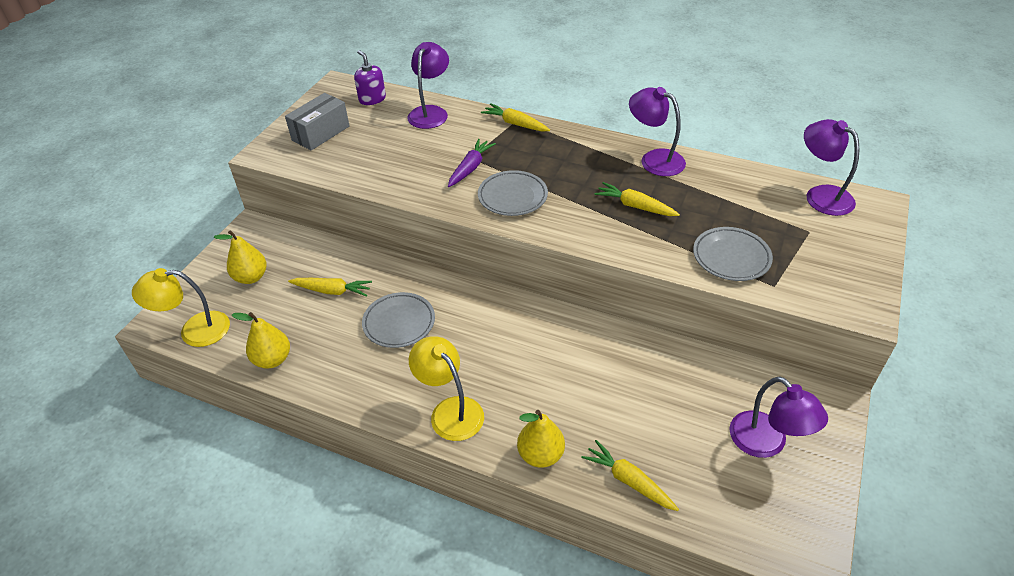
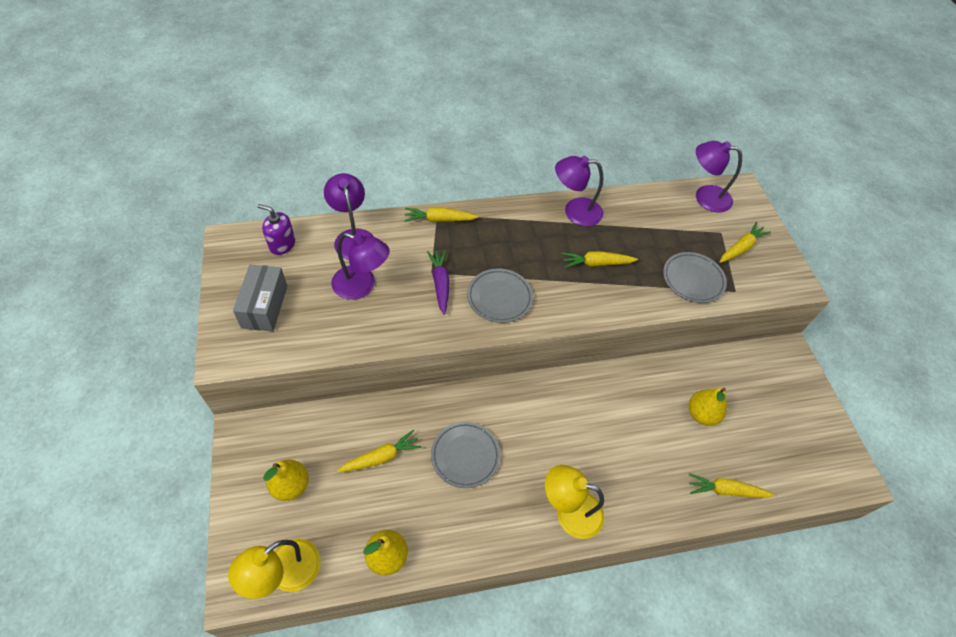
camera: 40 degrees left, 10 degrees up
yellow pear [517,410,565,468] -> yellow pear moved to [689,388,727,426]
purple lamp [729,376,828,458] -> purple lamp moved to [331,233,390,300]
none -> yellow carrot [720,222,771,263]

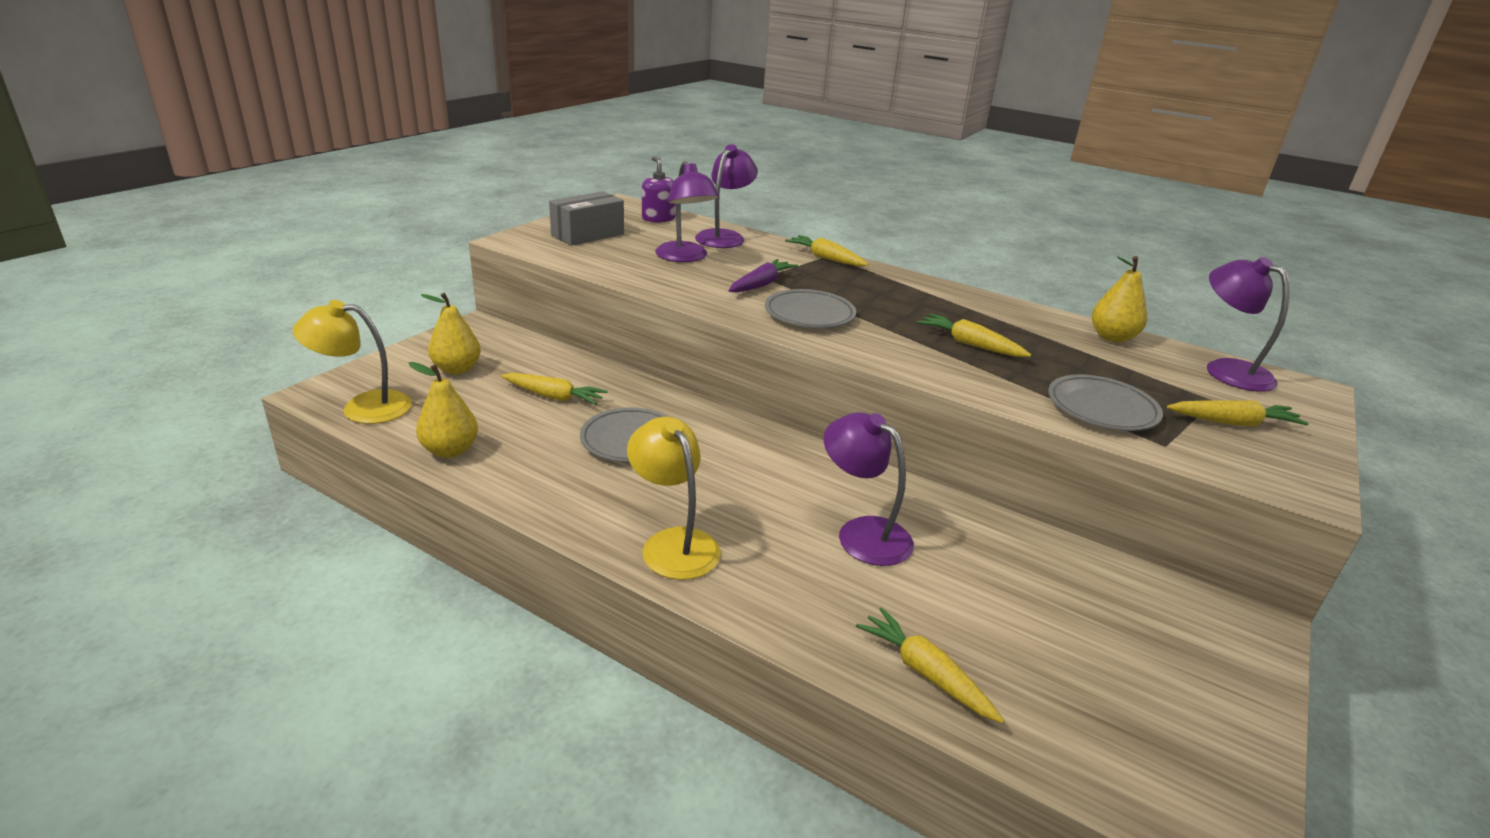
camera: 45 degrees right, 25 degrees down
purple lamp [555,156,604,226] -> purple lamp moved to [824,412,914,566]
yellow pear [689,388,727,426] -> yellow pear moved to [1092,256,1147,343]

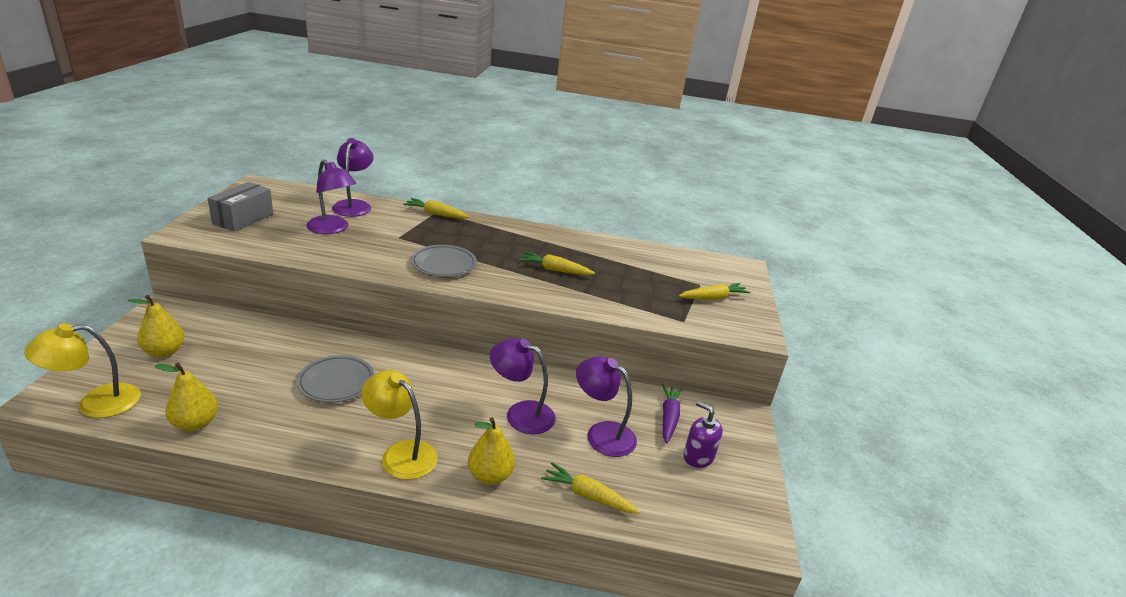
camera: 25 degrees left, 0 degrees up
yellow carrot [501,373,608,405] -> none
purple soap dispenser [642,156,676,222] -> purple soap dispenser moved to [684,401,723,468]
purple carrot [728,259,798,292] -> purple carrot moved to [662,384,683,444]
grey plate [1048,374,1163,431] -> none
yellow pear [1092,256,1147,343] -> yellow pear moved to [468,417,515,485]
purple lamp [1207,257,1290,392] -> purple lamp moved to [576,356,637,457]

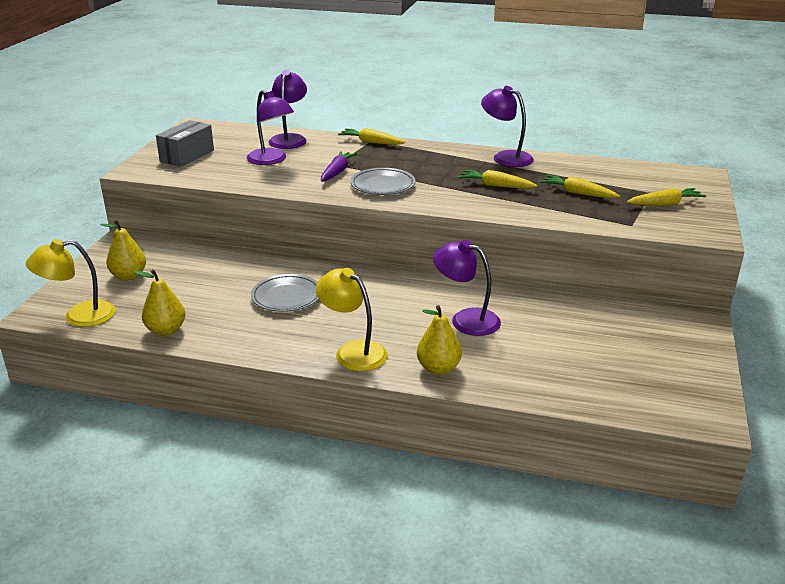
camera: 10 degrees right, 0 degrees up
yellow carrot [541,462,640,514] -> yellow carrot moved to [540,175,620,198]
purple lamp [576,356,637,457] -> purple lamp moved to [481,86,534,167]
purple carrot [662,384,683,444] -> purple carrot moved to [321,151,358,182]
purple soap dispenser [684,401,723,468] -> none

